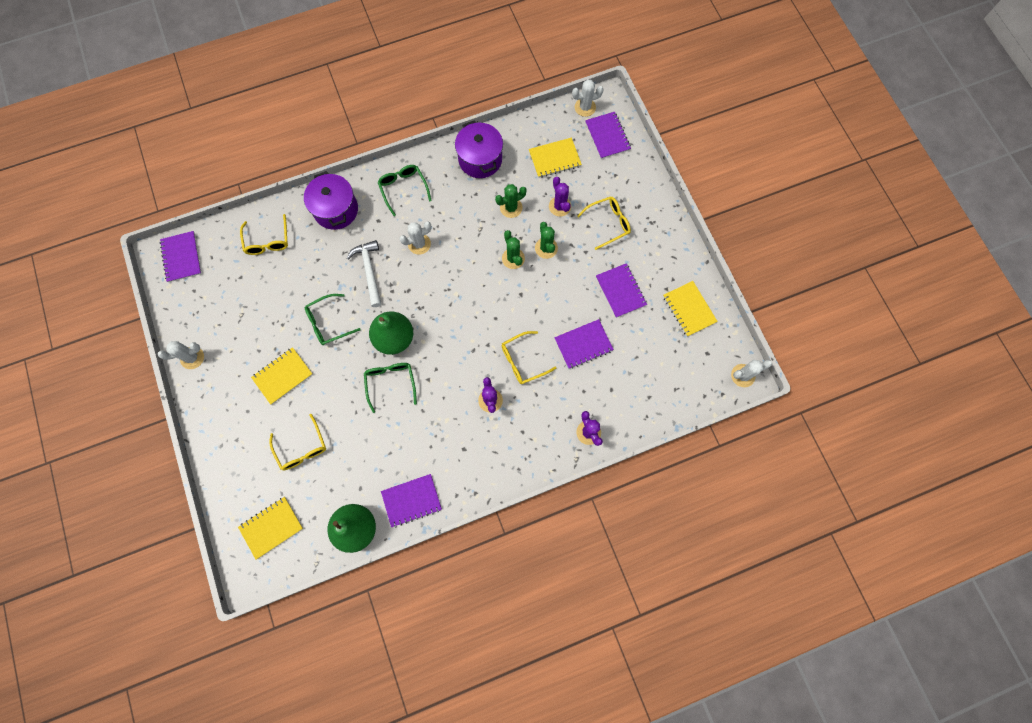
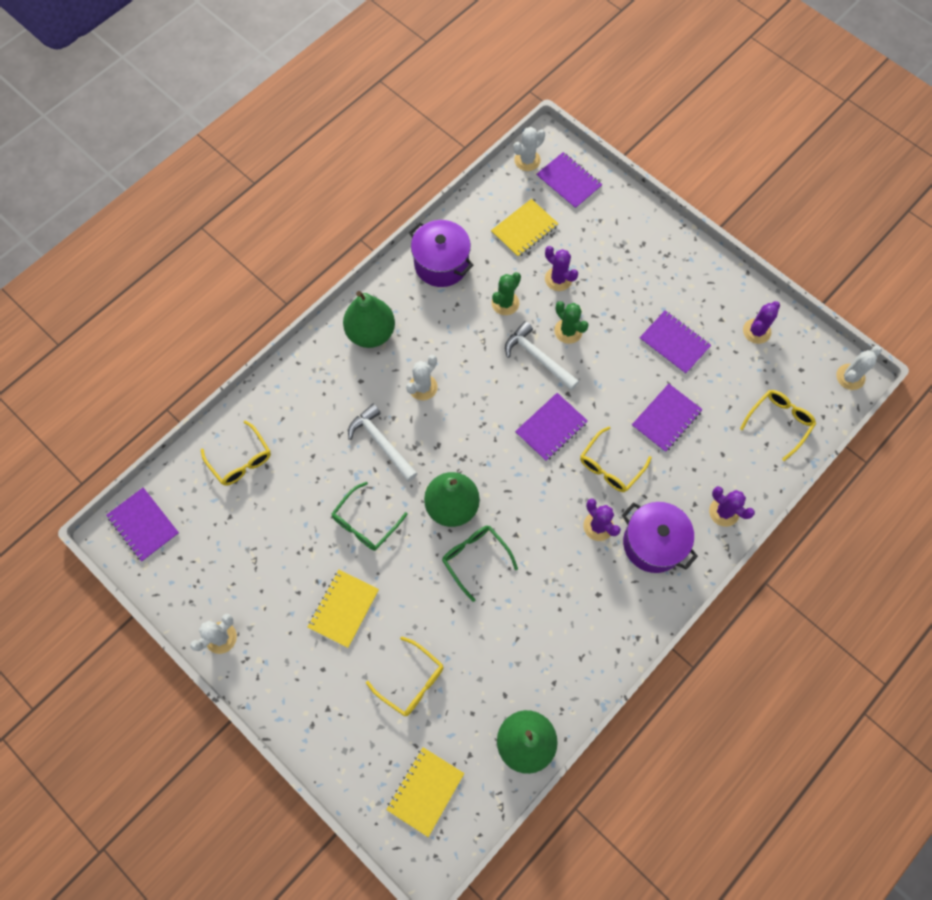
camera: 25 degrees left, 5 degrees down
purple pot [304,171,358,230] -> purple pot moved to [622,502,698,573]
green glasses [378,165,432,216] -> green pear [343,291,395,348]
purple notebook [381,474,442,527] -> purple notebook moved to [515,393,588,461]
green cactus [502,230,525,269] -> white hammer [505,321,579,391]
yellow glasses [577,196,631,250] -> yellow glasses moved to [740,390,816,461]
yellow notebook [663,281,718,337] -> purple cactus [743,301,780,344]

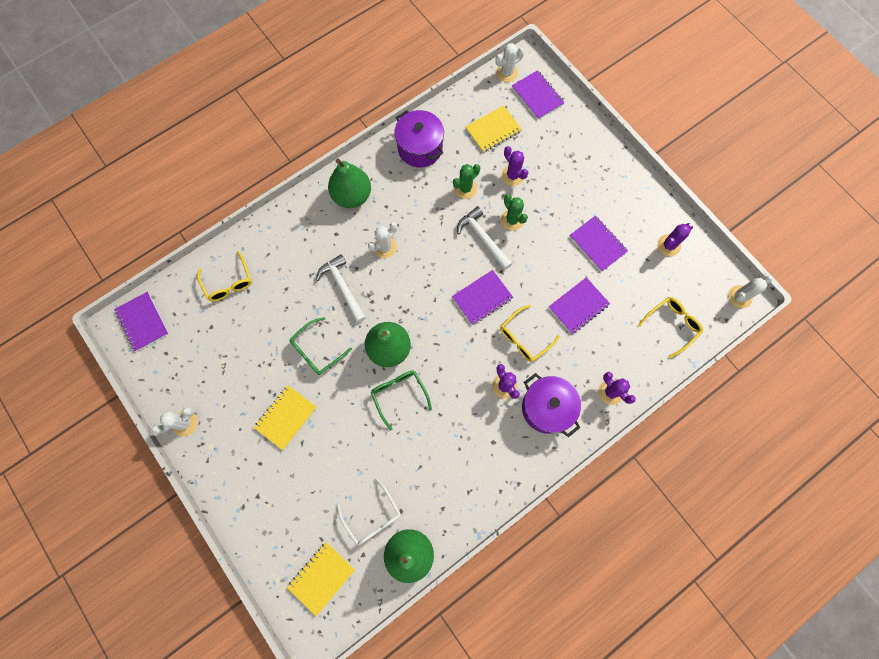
camera: 10 degrees right, 5 degrees up
yellow glasses [366,637,444,716] -> none
none -> white glasses [337,478,401,545]

